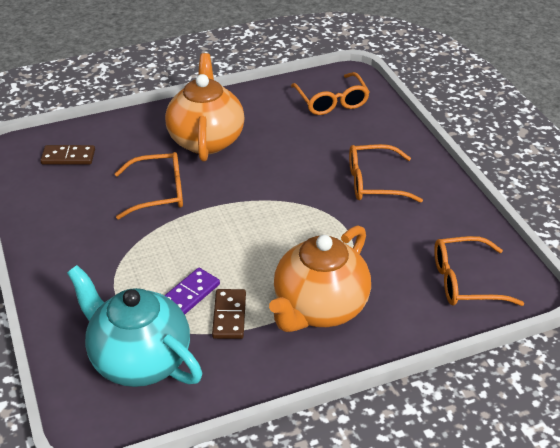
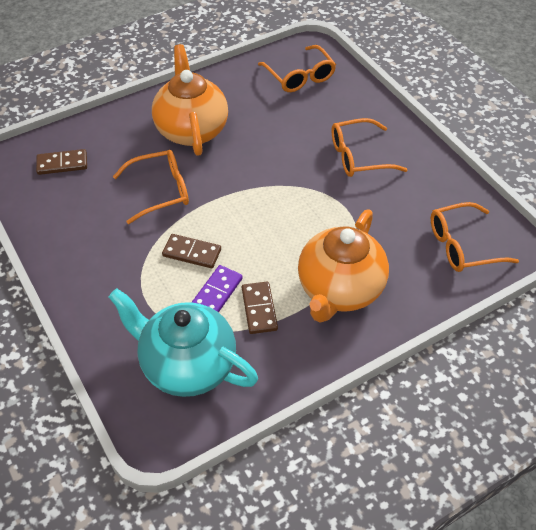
camera: 10 degrees left, 10 degrees up
none -> brown domino [162,234,221,268]

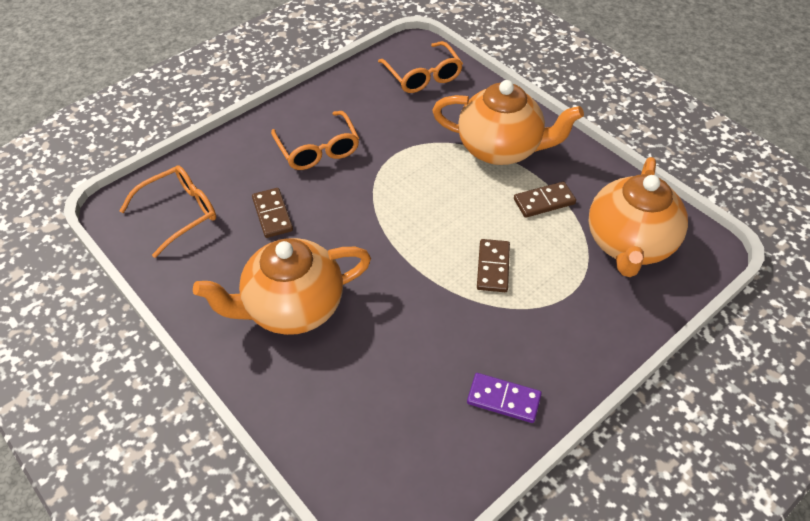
camera: 100 degrees left, 0 degrees up
brown domino [36,149,87,175] -> brown domino moved to [252,188,293,238]
turquoise teapot [109,288,258,397] -> orange teapot [589,157,688,277]
orange glasses [113,150,189,224] -> none
purple domino [192,265,243,312] -> purple domino moved to [467,373,542,423]

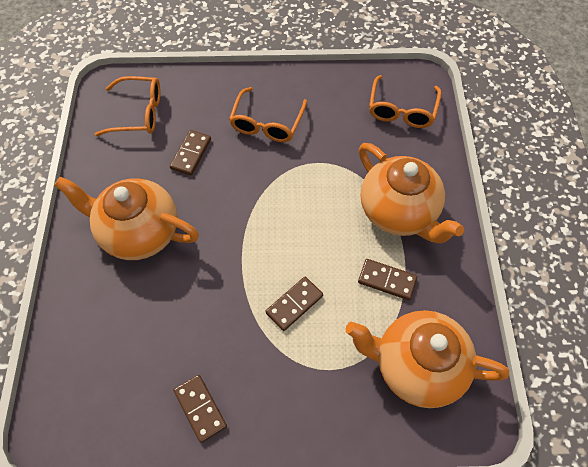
camera: 40 degrees right, 10 degrees up
purple domino [467,373,542,423] -> brown domino [173,375,227,443]
orange teapot [589,157,688,277] -> orange teapot turned 45 degrees clockwise [345,310,509,408]

